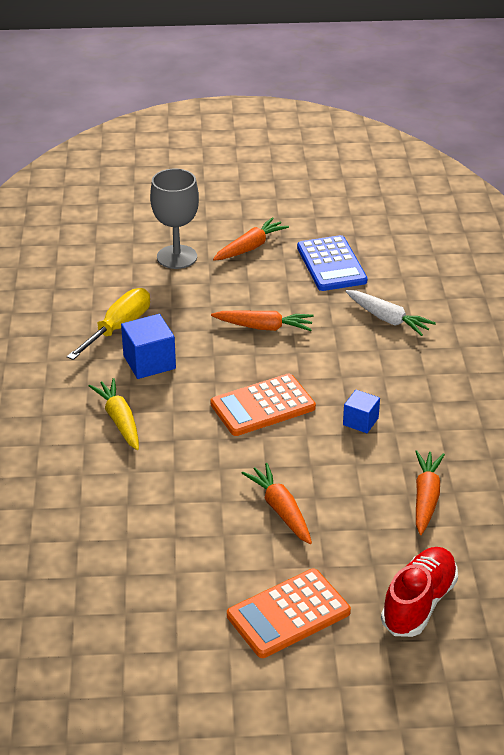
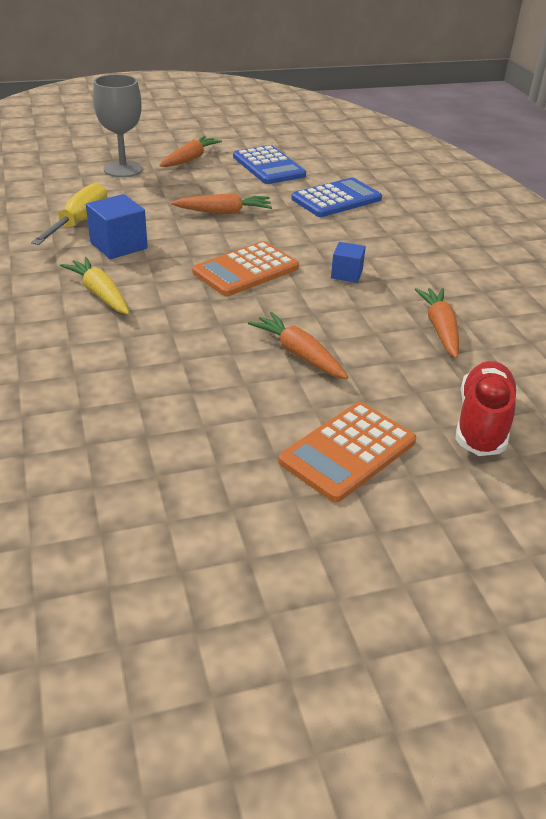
camera: 15 degrees left, 0 degrees up
white carrot [346,290,436,336] -> blue calculator [291,178,382,217]

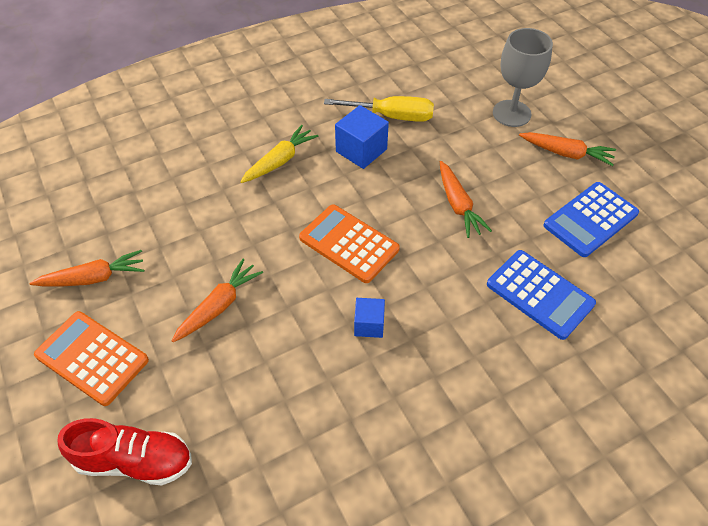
camera: 80 degrees right, 15 degrees up
orange carrot [415,288,459,358] -> orange carrot moved to [30,250,144,286]

